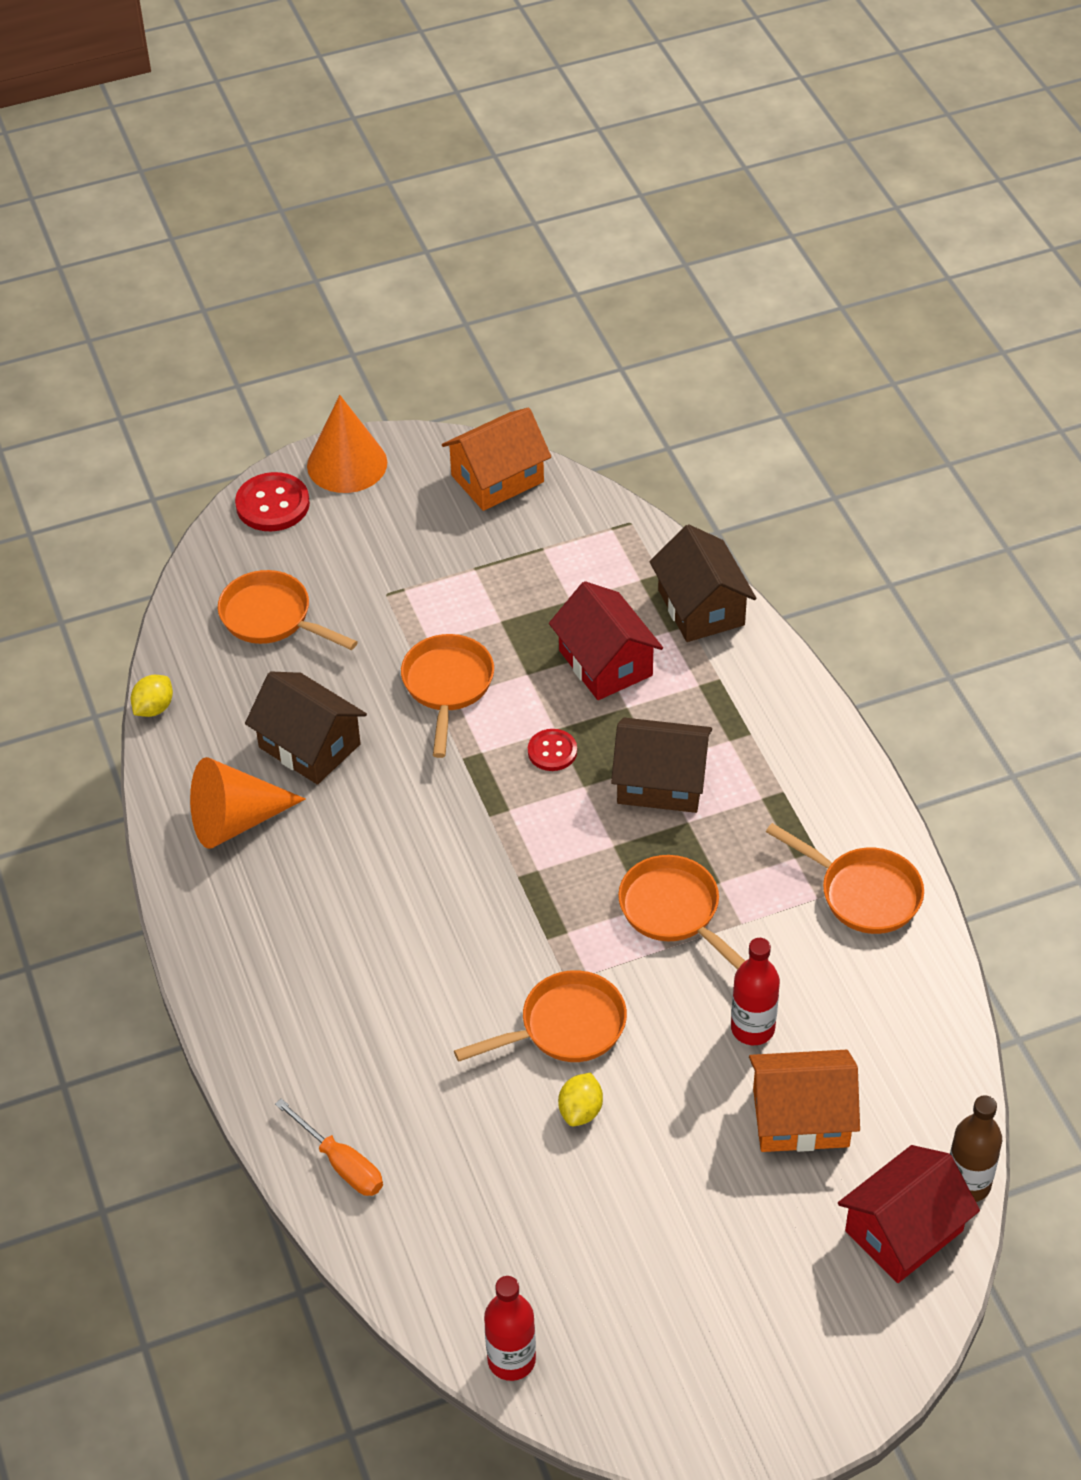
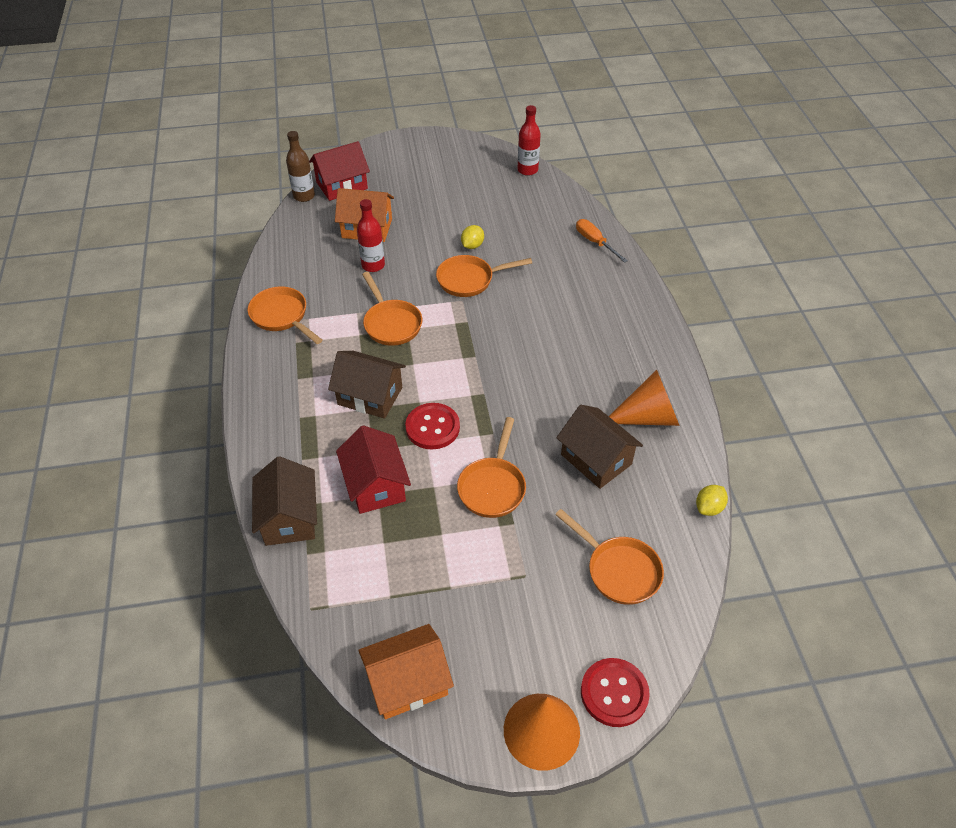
camera: 170 degrees left, 0 degrees up
red button [528,729,577,771] -> red button [405,403,460,450], size x1.62

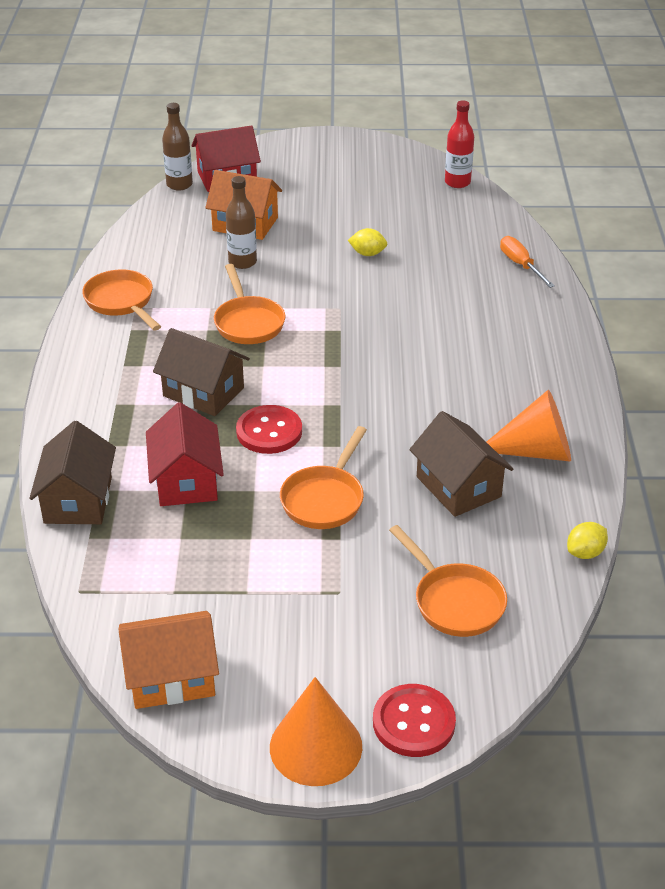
camera: 10 degrees right, 10 degrees down
red bottle [357,199,385,272] -> brown bottle [226,176,257,269]
orange pan [436,255,532,297] -> none
yellow lemon [461,225,484,249] -> yellow lemon turned 60 degrees clockwise [348,228,387,256]

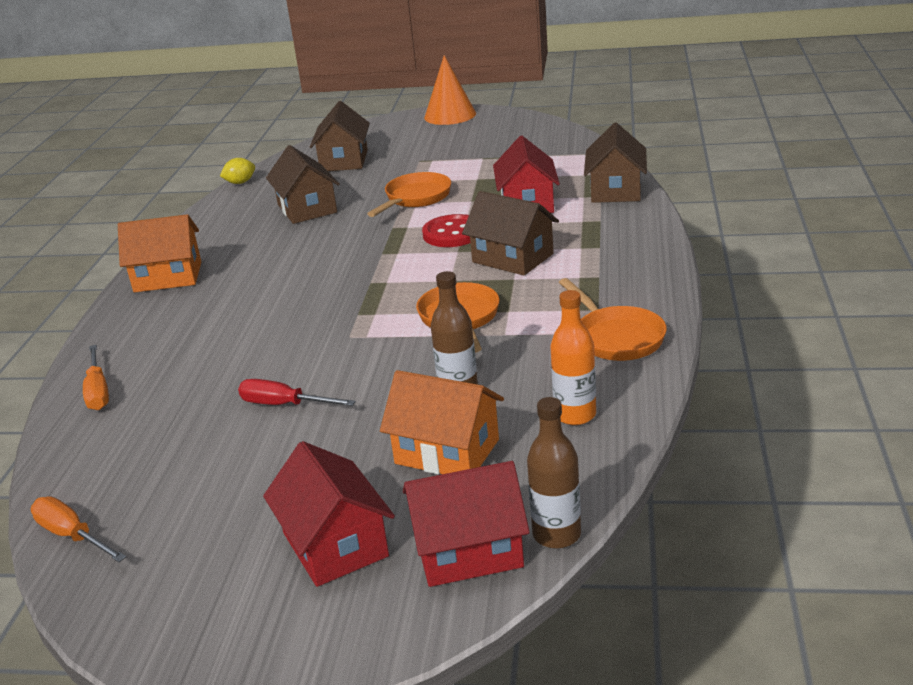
camera: 170 degrees left, 10 degrees down
orange house [118,611,219,709] -> orange house moved to [118,214,201,292]
yellow lemon [348,228,387,256] -> red screwdriver [238,379,356,406]
red button [373,684,456,757] -> none
orange pan [389,525,507,637] -> brown house [310,101,370,171]
red bottle [445,100,474,188] -> orange screwdriver [31,496,126,562]
orange cone [487,390,571,462] -> none
none -> red house [263,441,395,587]
none -> orange bottle [550,290,596,425]

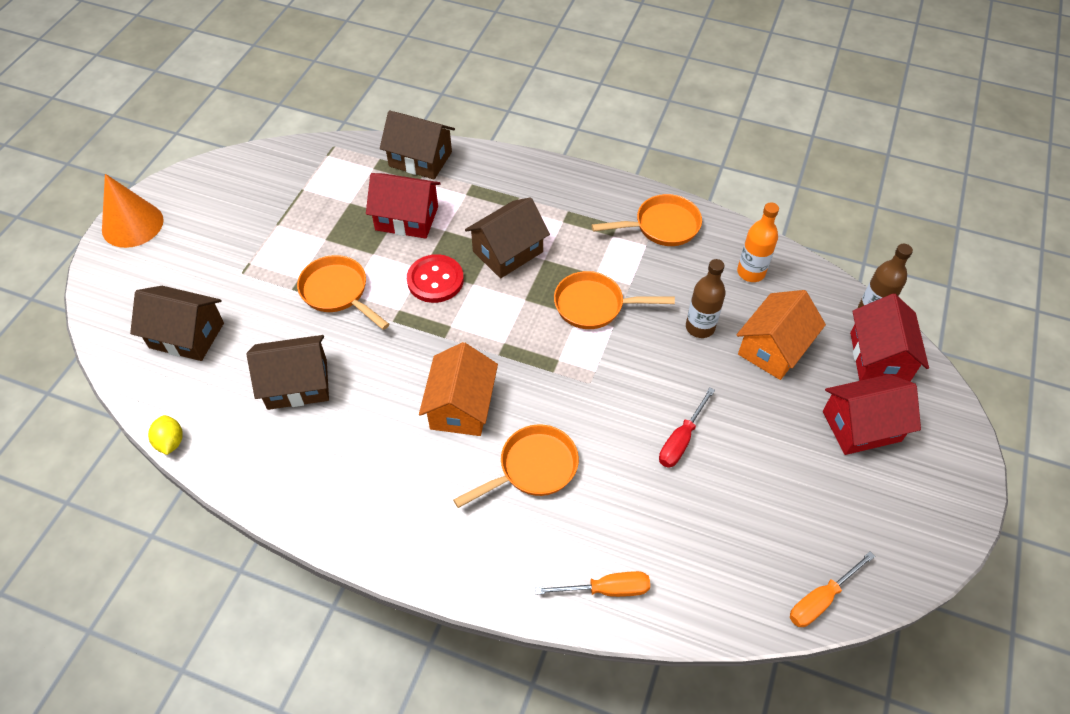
camera: 80 degrees left, 25 degrees up
orange house [118,214,201,292] -> orange house moved to [419,342,498,436]
none -> orange pan [453,424,579,508]

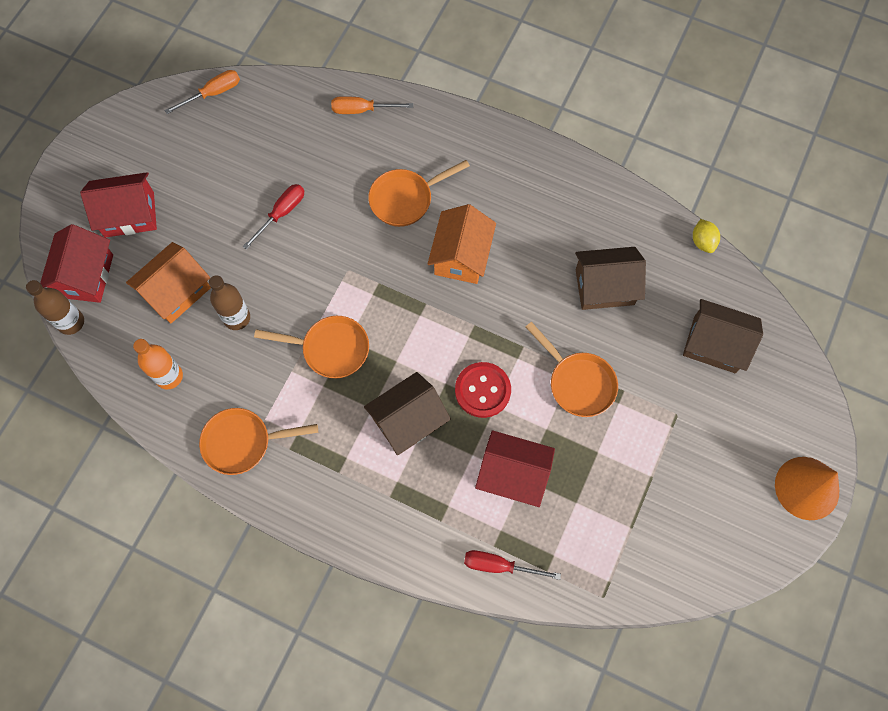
camera: 175 degrees left, 15 degrees up
brown house [380,111,455,179] -> red screwdriver [464,550,561,580]

